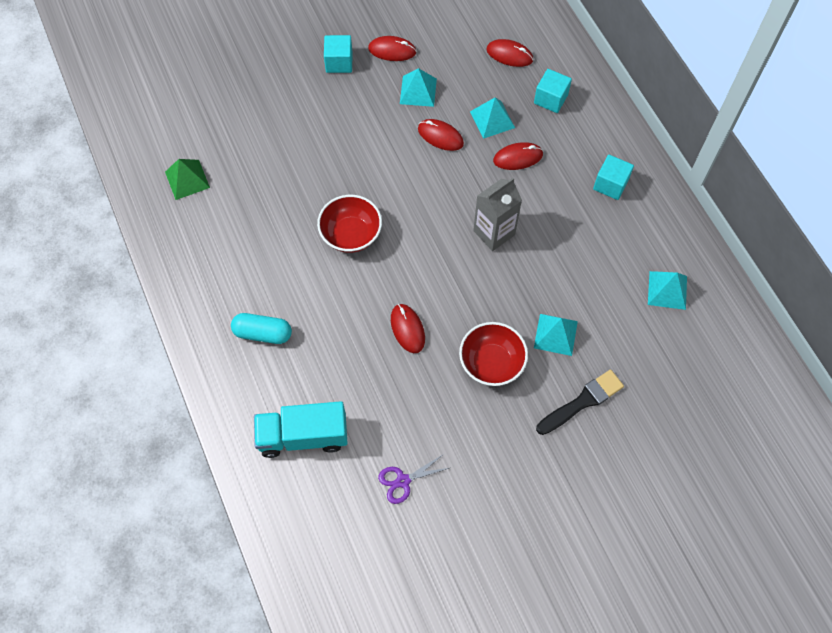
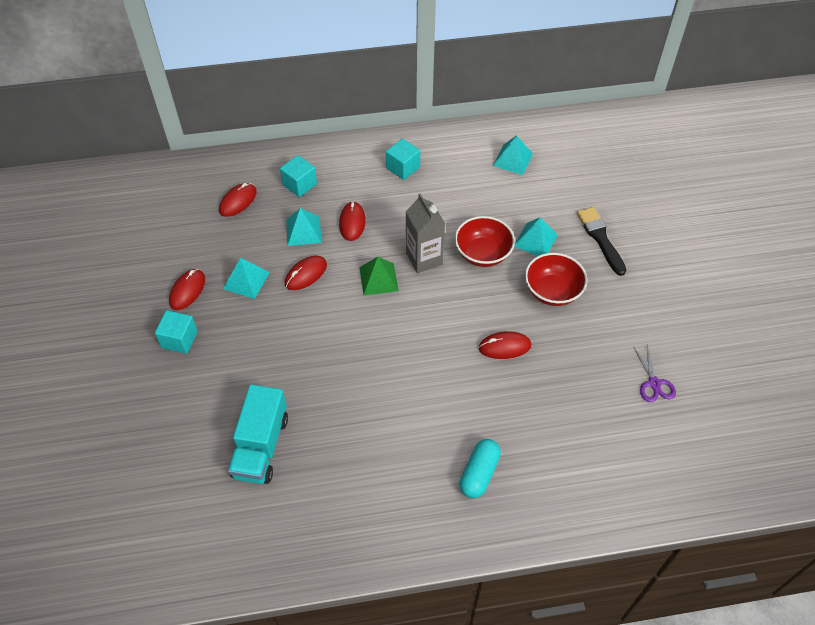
camera: 75 degrees left, 10 degrees down
green pyramid [165,159,210,200] -> green pyramid moved to [359,257,399,295]
turquoise truck [254,401,348,458] -> turquoise truck moved to [228,384,288,484]
red bowl [317,195,382,253] -> red bowl moved to [455,216,515,267]

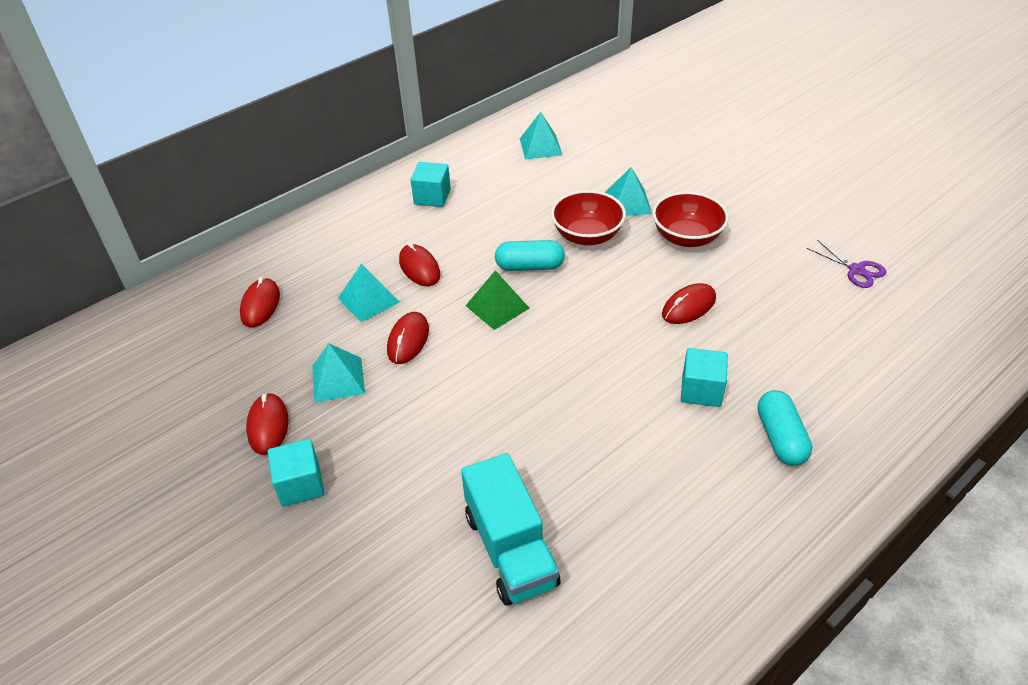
camera: 30 degrees left, 10 degrees down
turquoise cube [280,155,317,197] -> turquoise cube moved to [681,348,728,407]
grey carton [406,194,445,273] -> turquoise capsule [495,240,565,271]
black brush [577,207,626,276] -> none

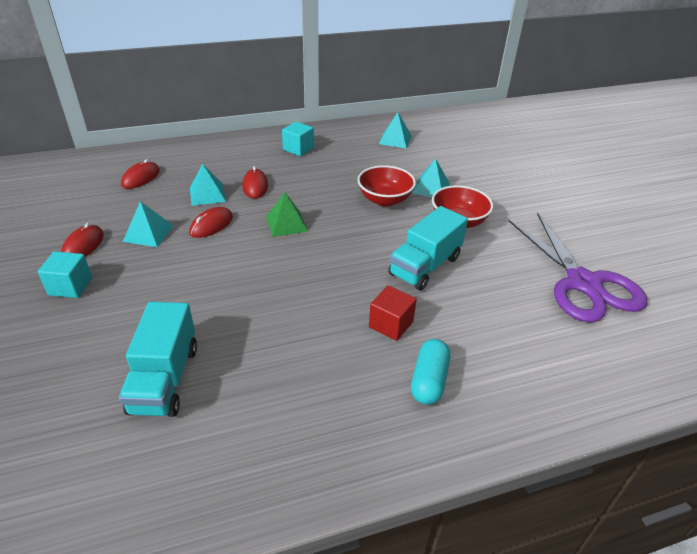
camera: 20 degrees right, 5 degrees down
turquoise capsule [495,240,565,271] -> none
red mouse [662,283,716,324] -> turquoise truck [388,206,468,290]
turquoise cube [681,348,728,407] -> red cube [369,286,417,341]
purple scissors [807,240,886,288] -> purple scissors [508,213,647,323], size x2.46

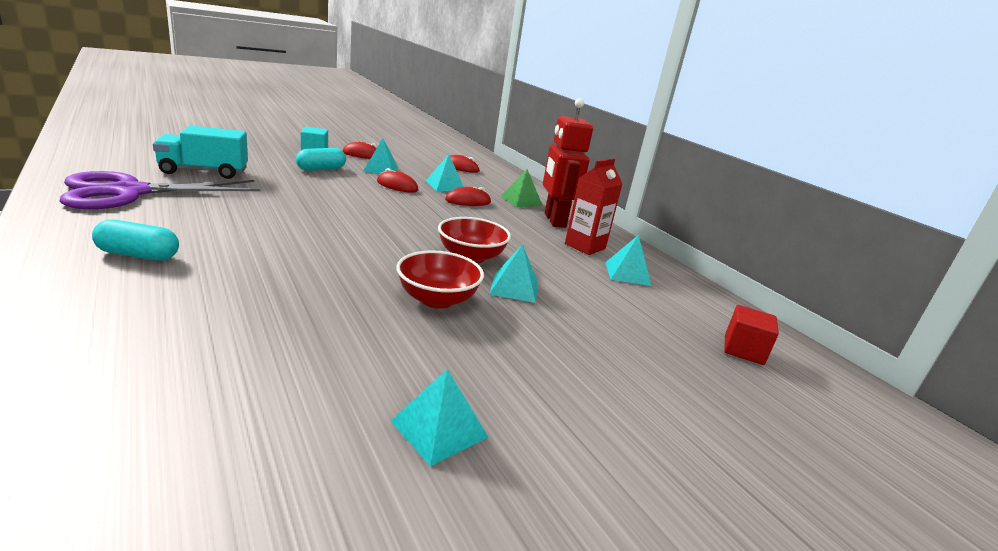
camera: 75 degrees right, 15 degrees down
green pyramid [266,193,308,237] -> green pyramid moved to [501,169,543,207]
turquoise cube [282,122,314,156] -> red robot [543,98,593,228]
red cube [369,286,417,341] -> red cube moved to [724,305,779,365]
turquoise truck [388,206,468,290] -> none
purple scissors [508,213,647,323] -> purple scissors moved to [60,171,260,209]
none -> turquoise capsule [296,148,346,171]
none -> turquoise pyramid [391,369,488,466]
none -> red carton [565,158,622,255]

